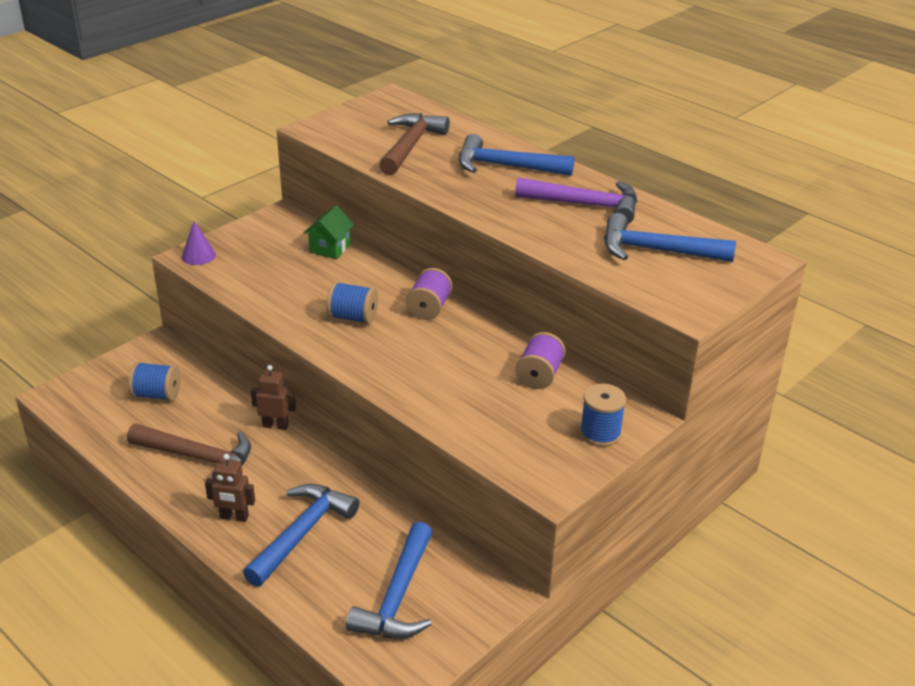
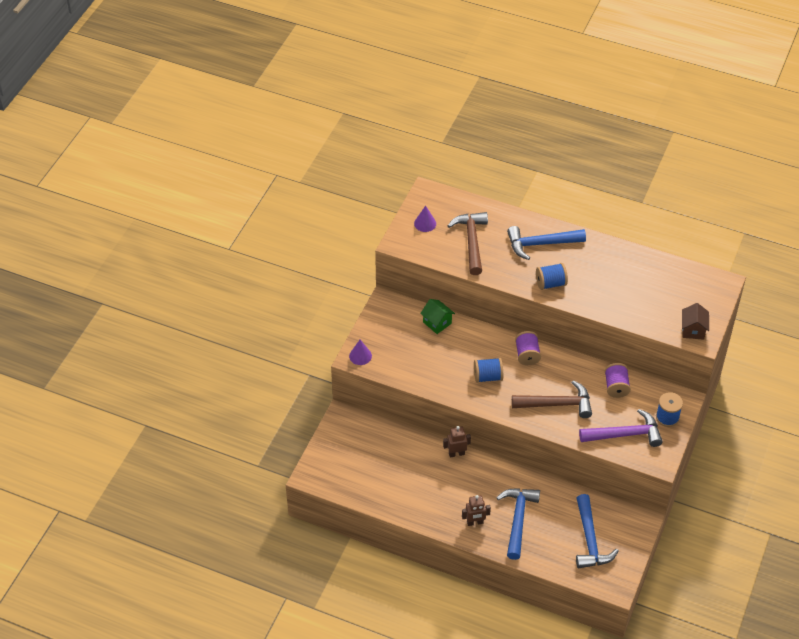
camera: 20 degrees left, 15 degrees up
brown hammer [127,424,251,480] -> brown hammer moved to [512,380,592,418]
blue spool [128,362,181,401] -> blue spool moved to [536,263,568,290]
green house [304,205,354,259] -> green house turned 45 degrees counterclockwise [420,299,455,334]
purple hammer [515,177,637,224] -> purple hammer moved to [579,409,663,447]
blue hammer [604,213,736,262] -> none
none -> purple cone [414,206,436,232]
none -> brown house [682,303,709,340]

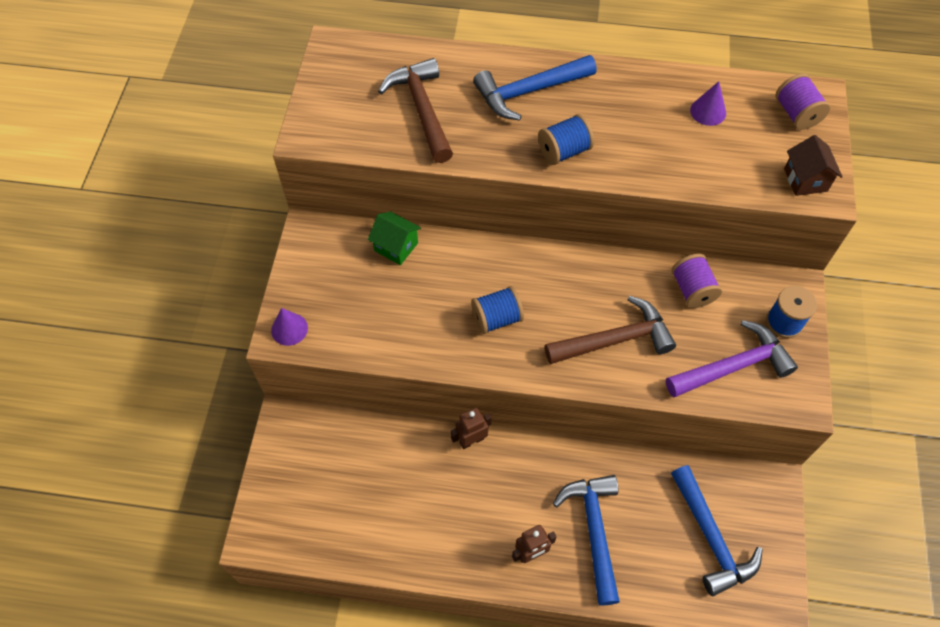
camera: 15 degrees left, 10 degrees up
purple cone [414,206,436,232] -> purple cone moved to [690,81,726,126]
purple spool [515,331,541,365] -> purple spool moved to [776,73,830,130]

